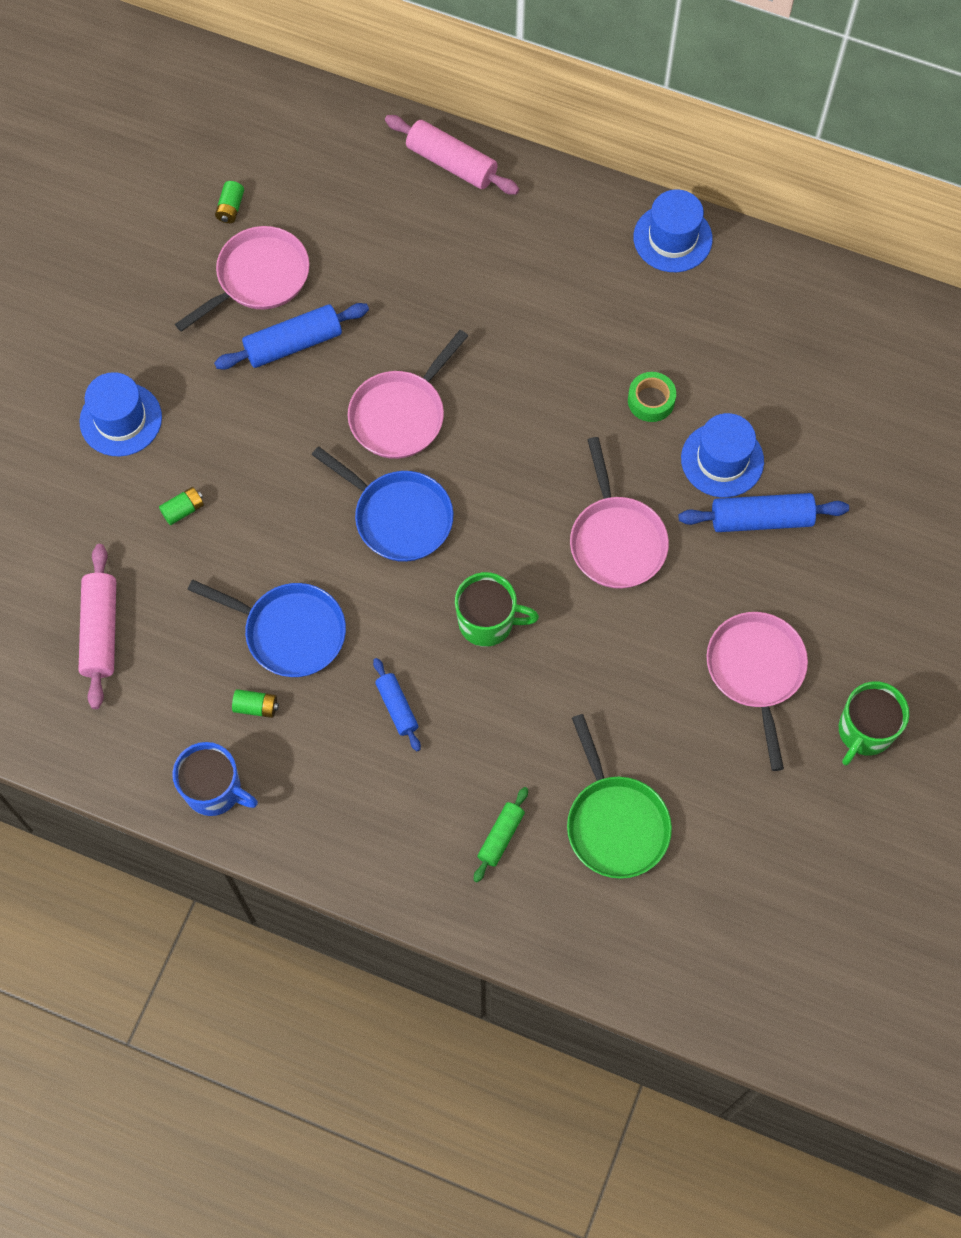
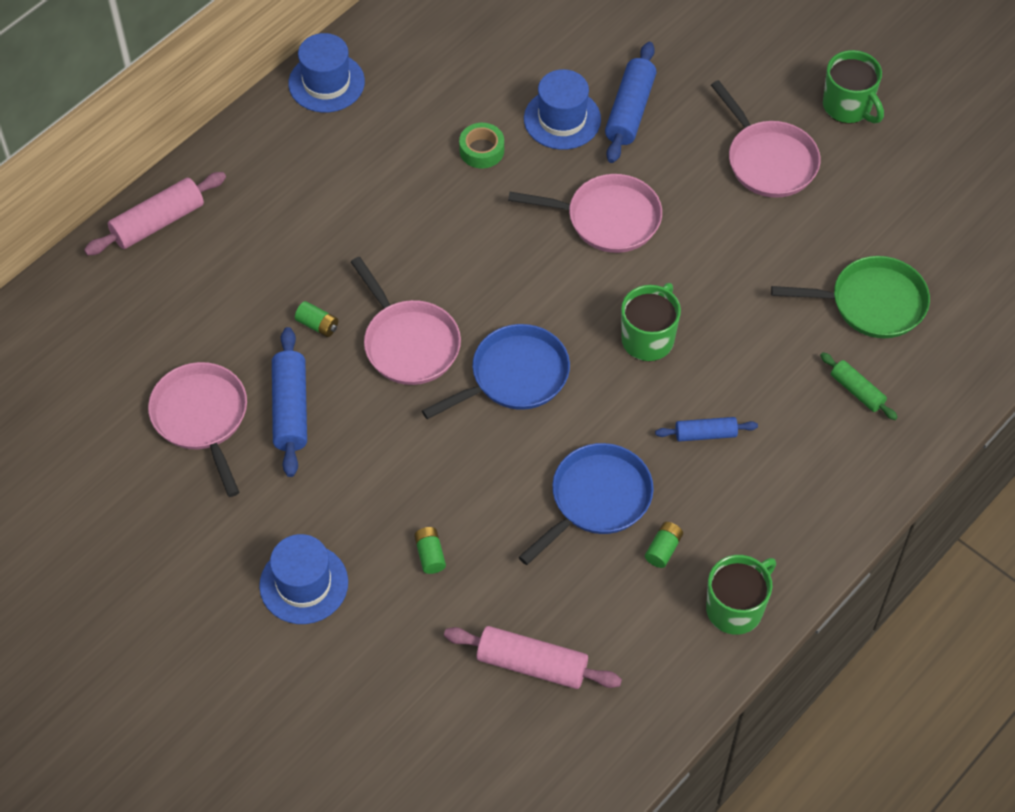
camera: 70 degrees left, 10 degrees down
blue mug [172,742,258,816] -> green mug [706,555,776,635]
green battery [215,181,244,223] -> green battery moved to [295,301,338,337]
pink pan [706,612,808,771] -> pink pan turned 135 degrees counterclockwise [711,80,821,198]

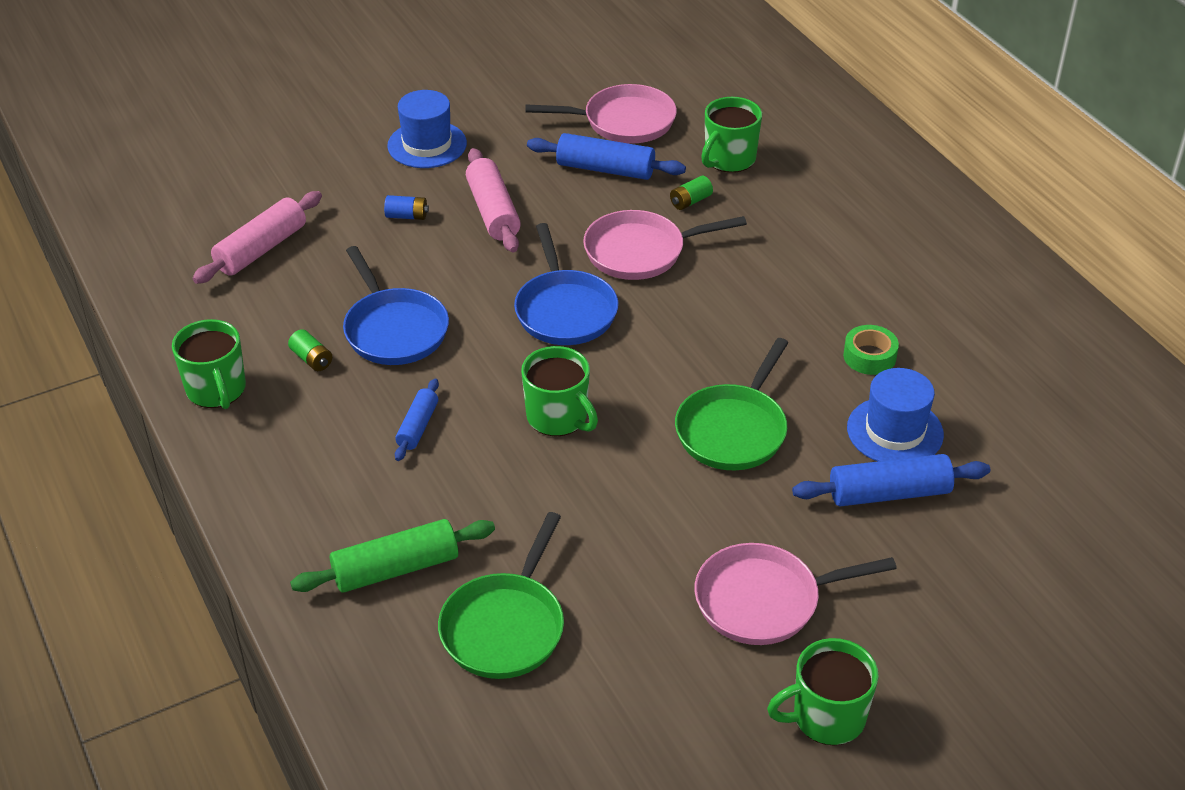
camera: 110 degrees right, 15 degrees down
pink rolling pin [84,172,226,255] -> pink rolling pin moved to [466,148,521,253]
blue hat [288,33,365,113] -> none
green battery [414,527,446,574] -> blue battery [384,195,429,220]
pink pan [508,174,662,253] -> green pan [675,338,788,470]
blue rolling pin [605,42,657,163] -> blue rolling pin turned 45 degrees counterclockwise [792,454,990,506]
green rolling pin [820,352,898,420] -> green rolling pin [290,519,495,593], size x1.67
none -> green mug [701,97,762,173]

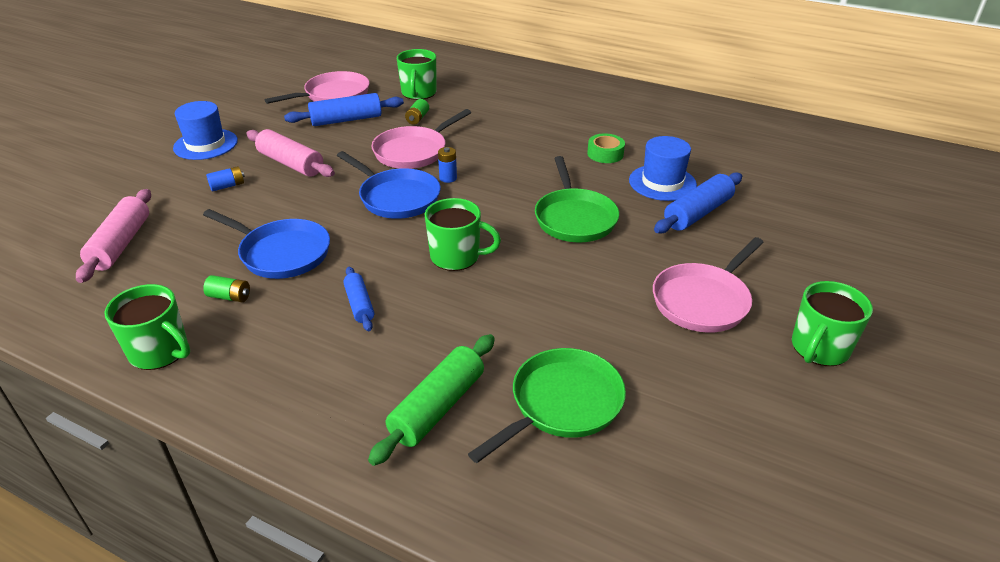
camera: 35 degrees left, 5 degrees down
green pan [438,512,564,679] -> green pan turned 120 degrees counterclockwise [468,348,626,463]
none -> blue battery [438,147,457,183]

